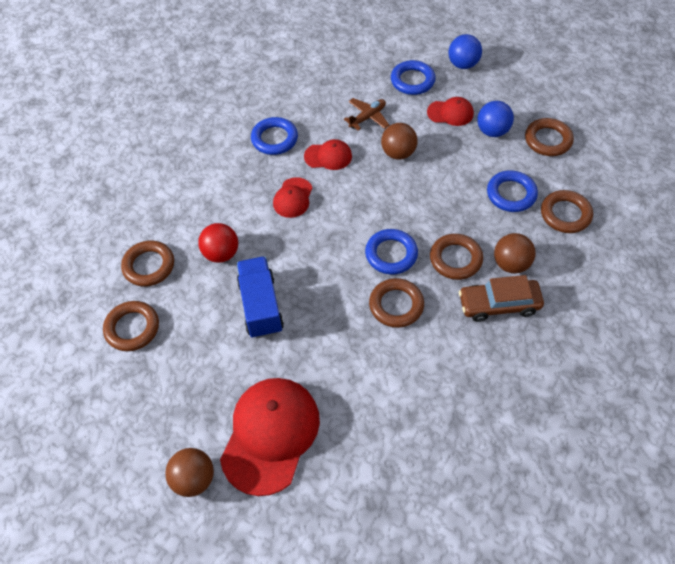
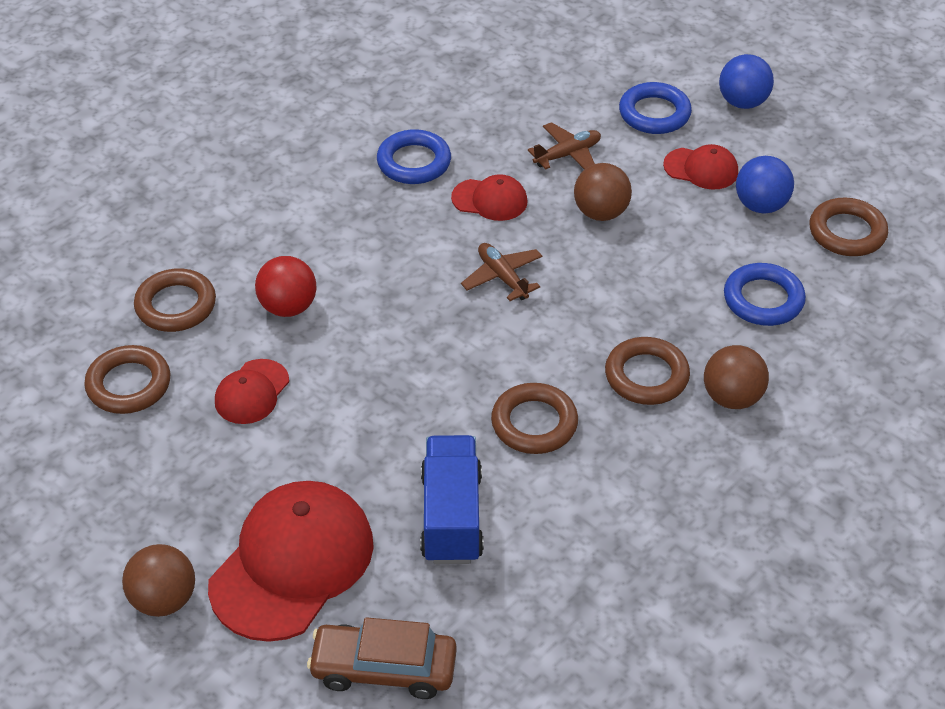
camera: 10 degrees right, 10 degrees down
blue truck [237,256,284,339] -> blue truck moved to [420,435,484,564]
red cap [273,177,313,218] -> red cap moved to [215,359,289,424]
blue ring [365,229,418,274] -> none
brown car [459,275,544,322] -> brown car moved to [307,617,457,699]
brown ring [541,190,593,233] -> none
none -> brown plane [461,243,542,301]

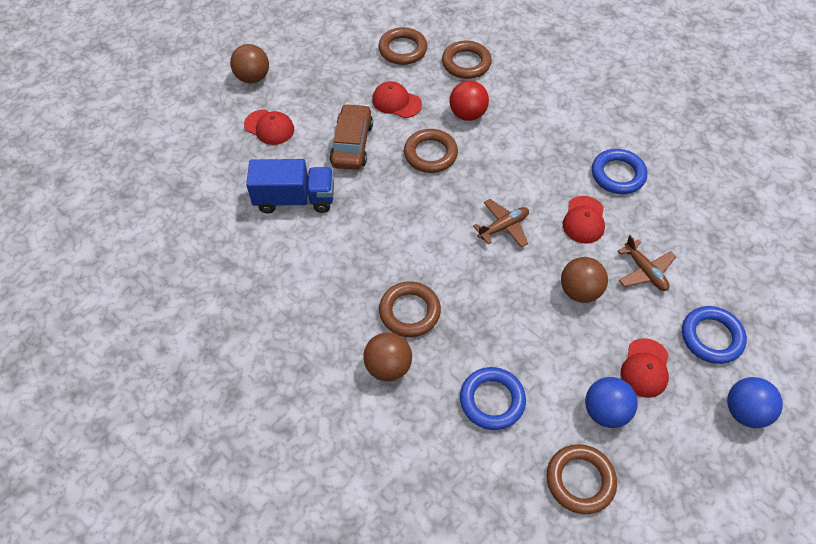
camera: 90 degrees right, 10 degrees up
red cap [208,481,374,642] -> red cap [244,109,294,145], size x0.50
brown car [307,617,457,699] -> brown car moved to [330,104,373,170]
brown ring [491,383,578,454] -> brown ring moved to [404,129,458,173]

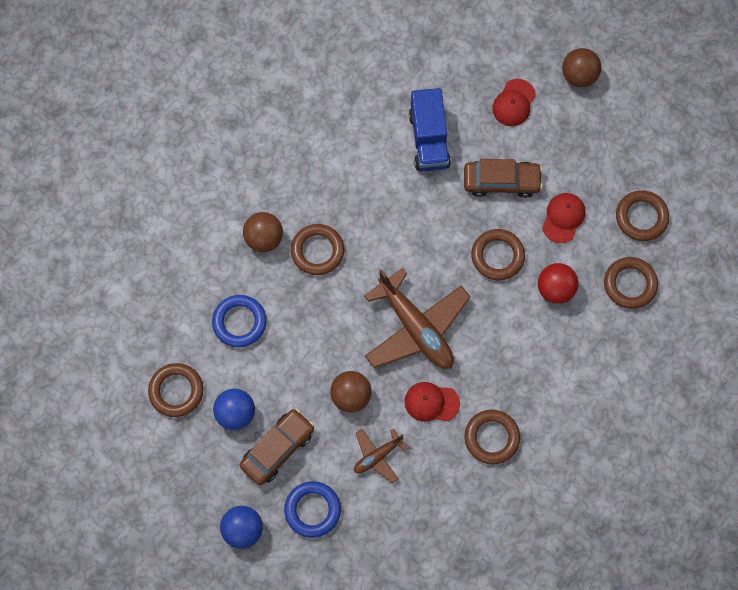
camera: 85 degrees right, 15 degrees up
brown plane [473,199,529,248] -> brown plane [364,268,470,369], size x1.98
blue ring [592,149,647,194] -> brown ring [464,410,520,465]
red cap [621,338,669,398] -> brown car [240,409,314,485]

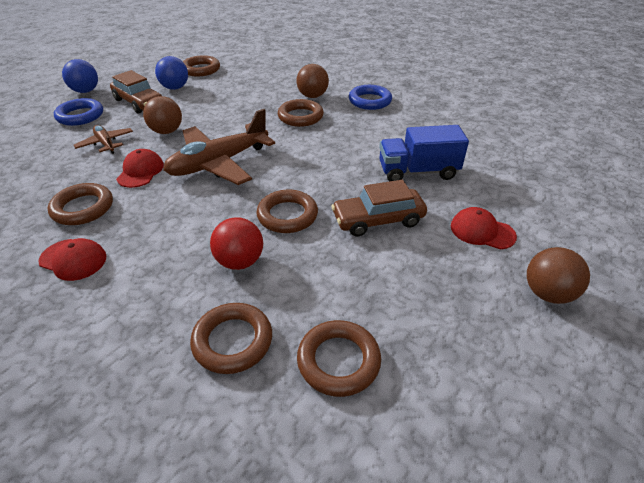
camera: 90 degrees right, 30 degrees down
blue ring [212,295,267,347] -> blue ring moved to [349,85,392,110]
brown car [464,159,543,198] -> brown car turned 75 degrees clockwise [331,180,427,236]
red cap [542,193,585,243] -> red cap moved to [38,238,106,281]

